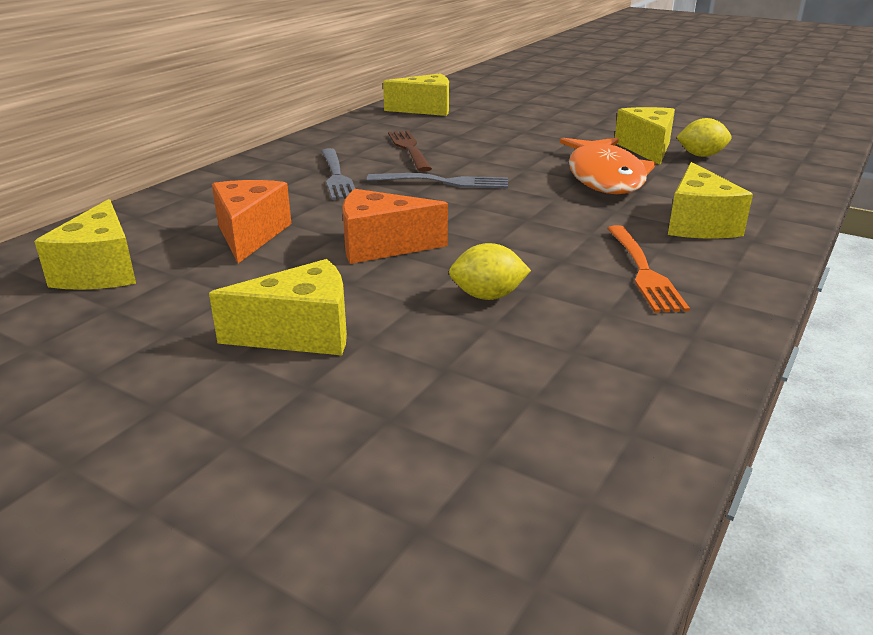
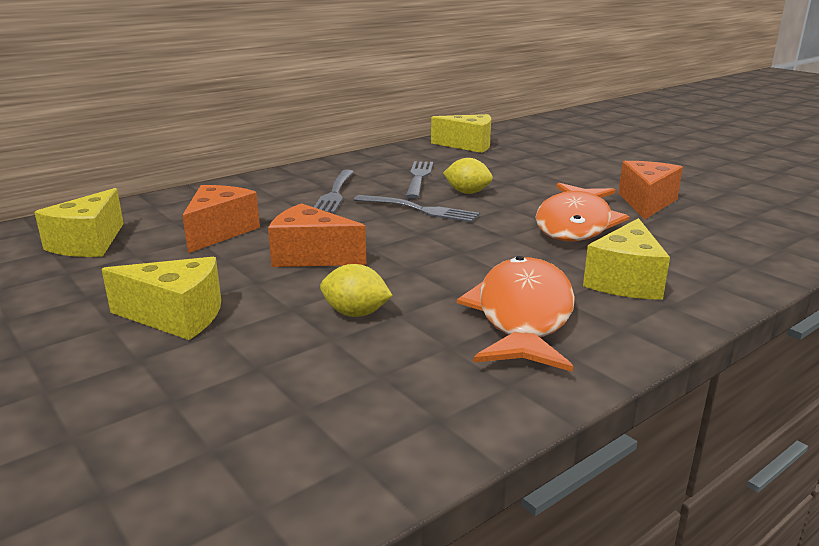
camera: 20 degrees right, 5 degrees down
brown fork [388,130,432,172] -> grey fork [406,161,433,199]
orange fork [607,225,690,313] -> orange fish [457,256,575,372]
yellow cheese [615,107,675,165] -> orange cheese [618,161,683,220]
yellow lemon [676,118,732,157] -> yellow lemon moved to [443,158,493,194]

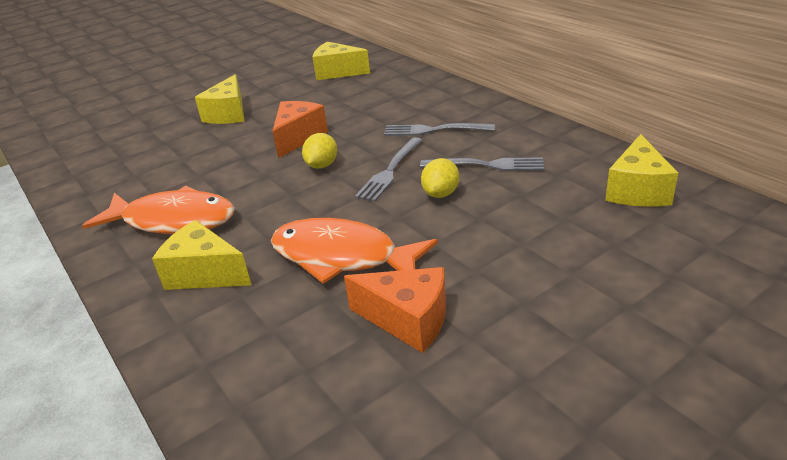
camera: 95 degrees right, 10 degrees up
orange cheese [182,185,260,253] -> none
yellow lemon [320,264,393,317] -> yellow lemon moved to [302,133,337,169]

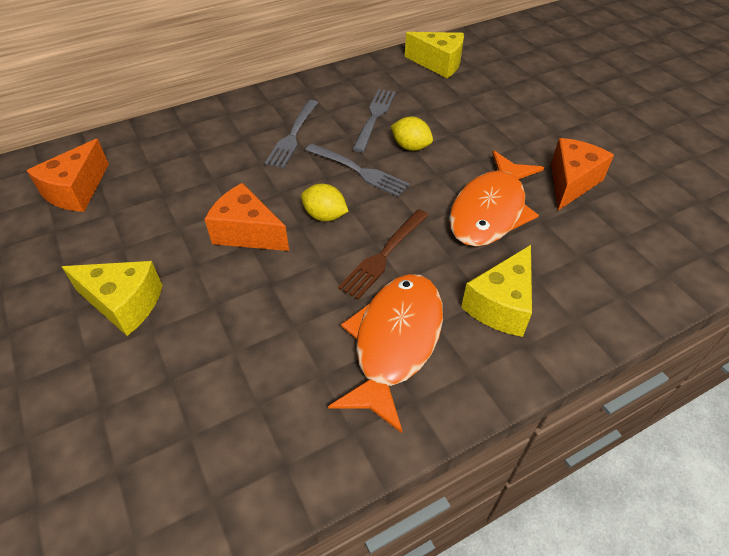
camera: 85 degrees left, 15 degrees up
yellow cheese [313,42,370,80] -> orange cheese [26,139,109,212]
none -> brown fork [338,209,429,300]

